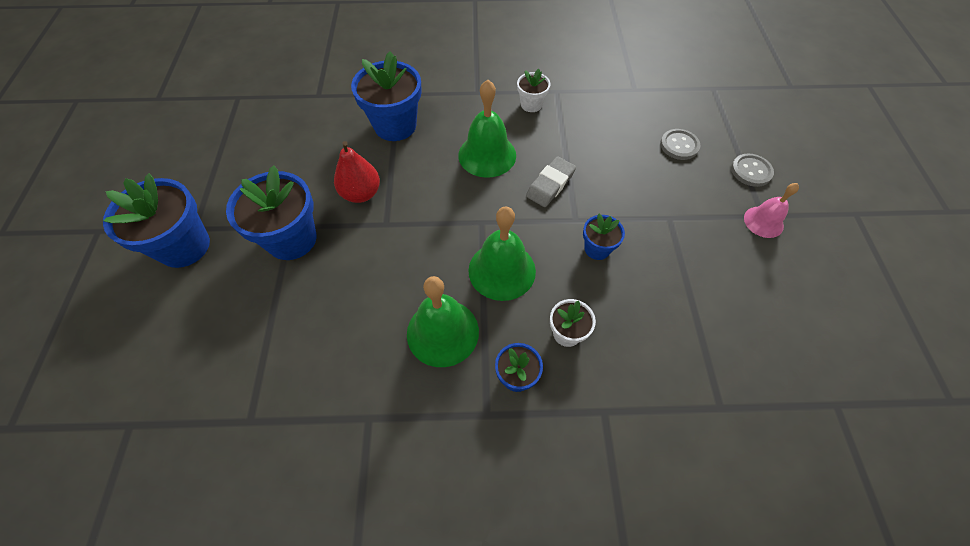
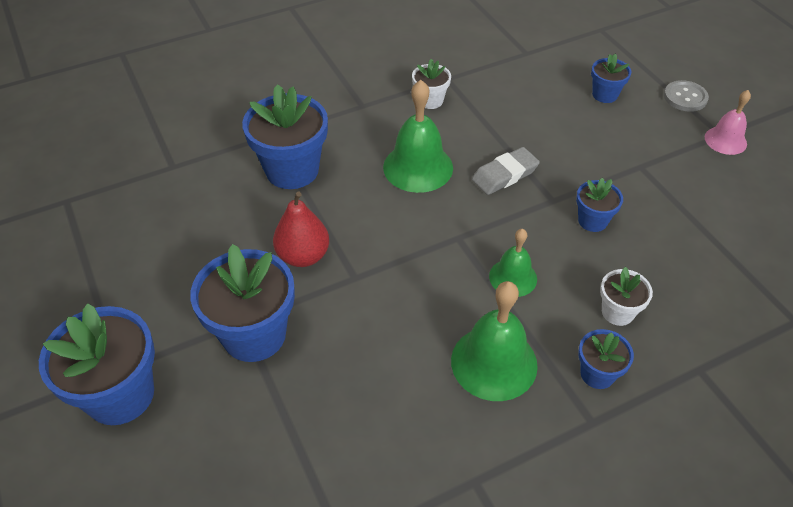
camera: 25 degrees left, 10 degrees down
green bell [468,206,536,301] -> green bell [489,229,537,297], size x0.61
grey eraser [526,156,576,207] -> grey eraser turned 45 degrees clockwise [472,147,540,195]
grey button [660,129,700,160] -> blue flower pot [591,54,632,103]

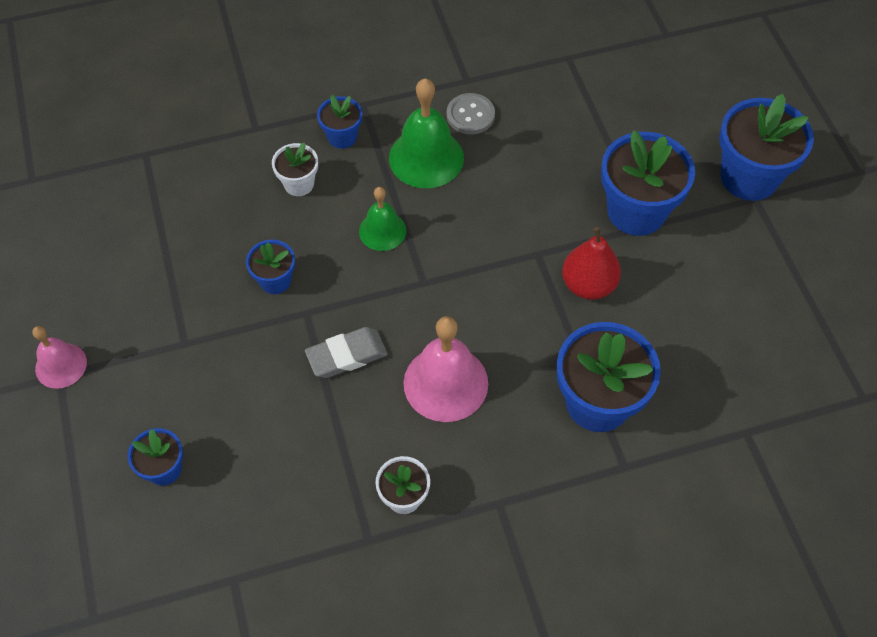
camera: 170 degrees left, 10 degrees up
green bell [383,80,453,193] -> pink bell [404,316,488,422]
grey button [664,80,709,112] -> grey button moved to [447,93,495,135]

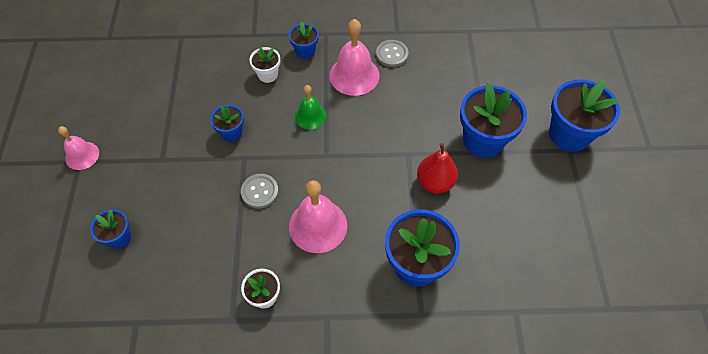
camera: 15 degrees right, 0 degrees up
grey eraser [305,327,388,378] -> grey button [241,174,279,209]
green bell [389,78,464,188] -> pink bell [329,19,380,96]

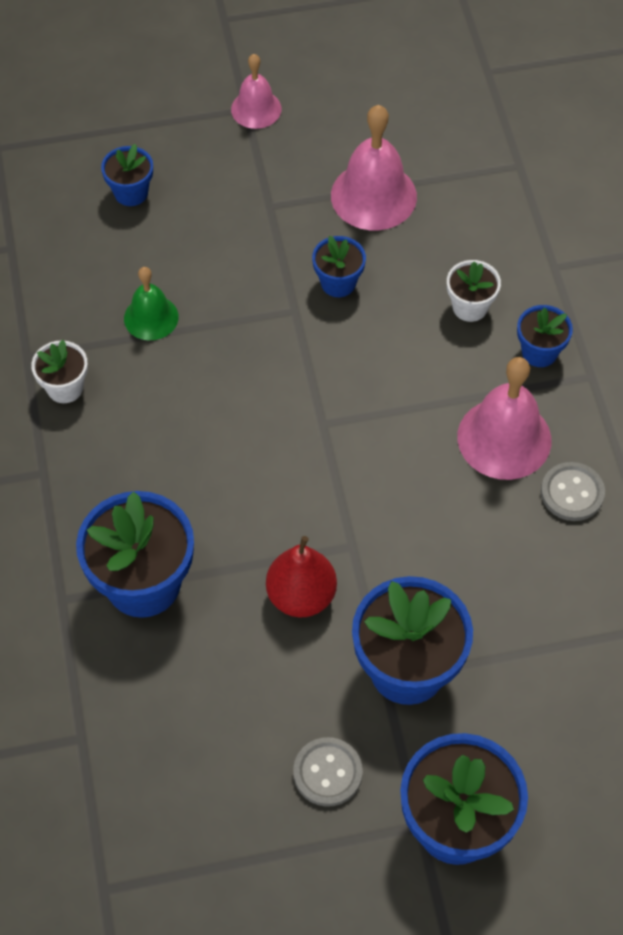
camera: 80 degrees right, 0 degrees up
grey button [241,174,279,209] -> grey button moved to [293,737,363,807]
pink bell [289,180,347,253] -> pink bell moved to [331,105,417,230]
green bell [295,85,326,129] -> green bell moved to [124,267,179,340]

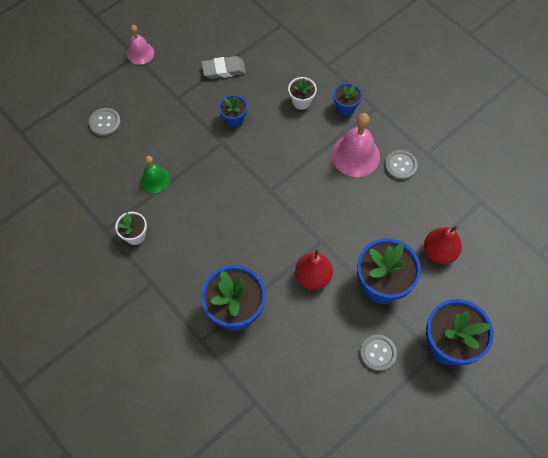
camera: 30 degrees left, 5 degrees up
blue flower pot [101,144,153,206] -> grey button [89,108,121,136]
pink bell [331,105,417,230] -> grey eraser [201,56,246,79]
none -> red pear [424,225,462,264]

